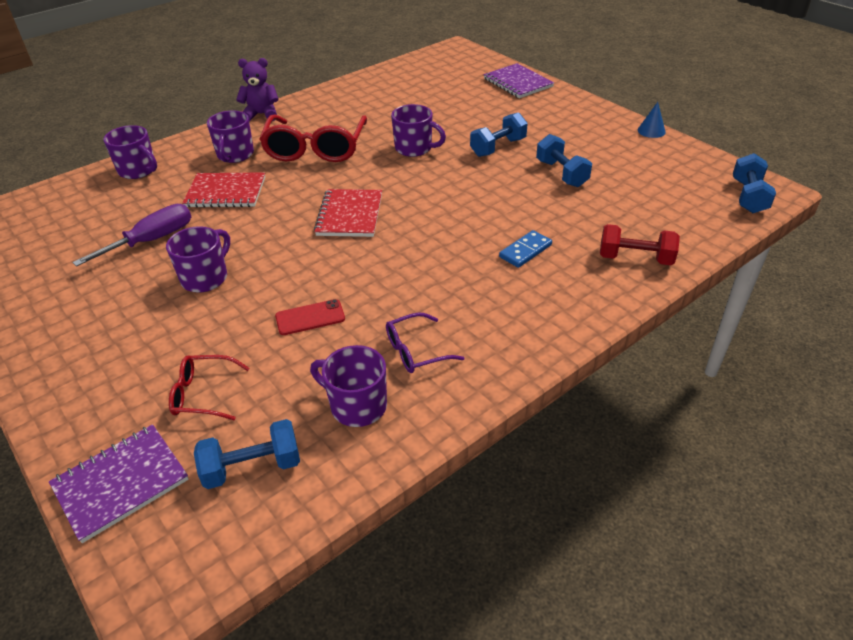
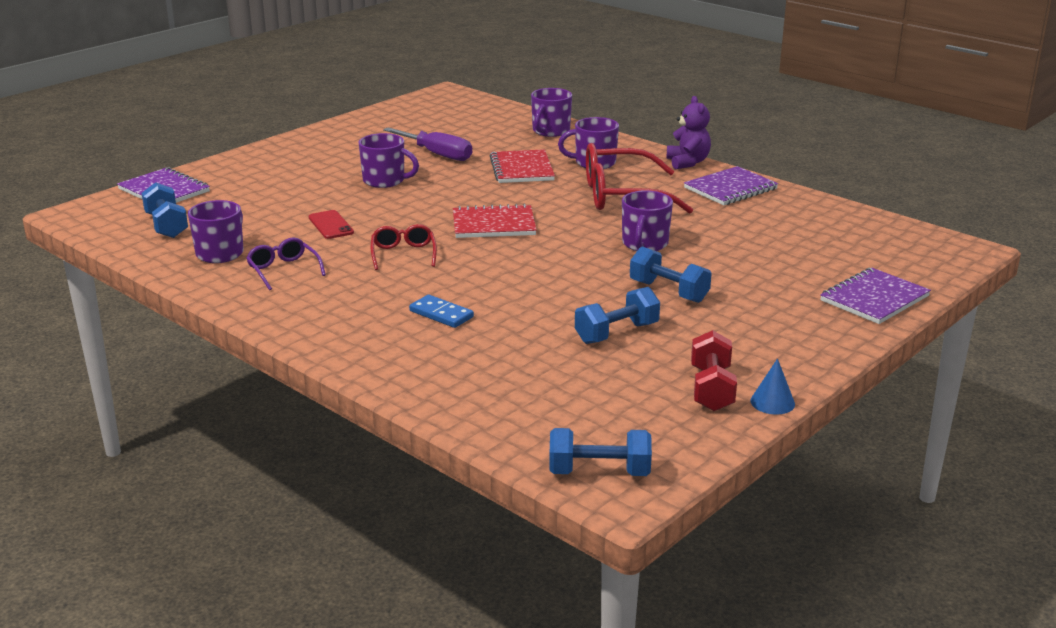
camera: 80 degrees right, 15 degrees down
red glasses [169,355,249,420] -> red glasses moved to [371,224,437,270]
red dumbbell [600,224,680,265] -> red dumbbell moved to [691,330,737,411]
none -> purple notebook [684,166,778,205]

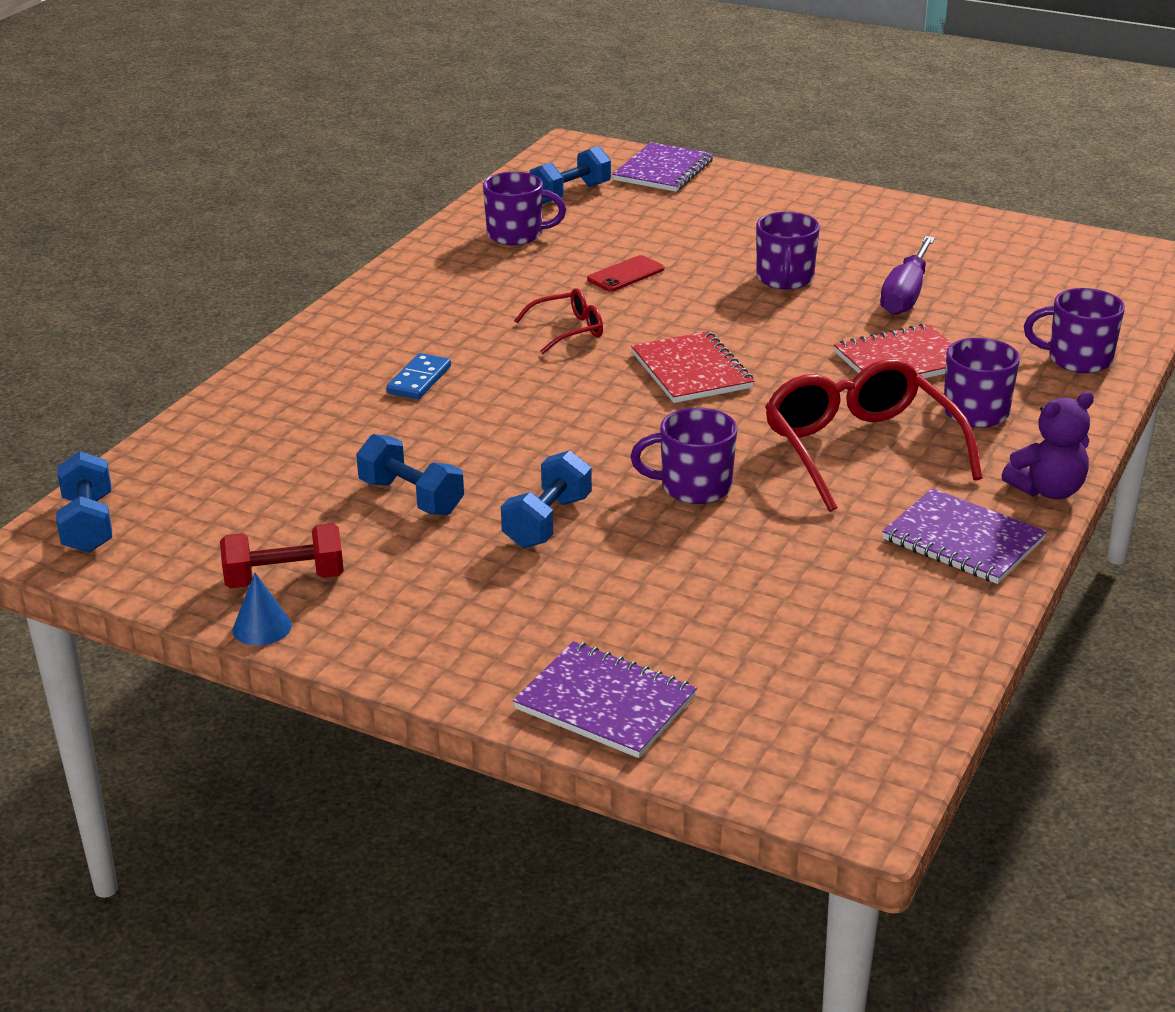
camera: 75 degrees right, 5 degrees up
purple glasses [246,237,326,290] -> none

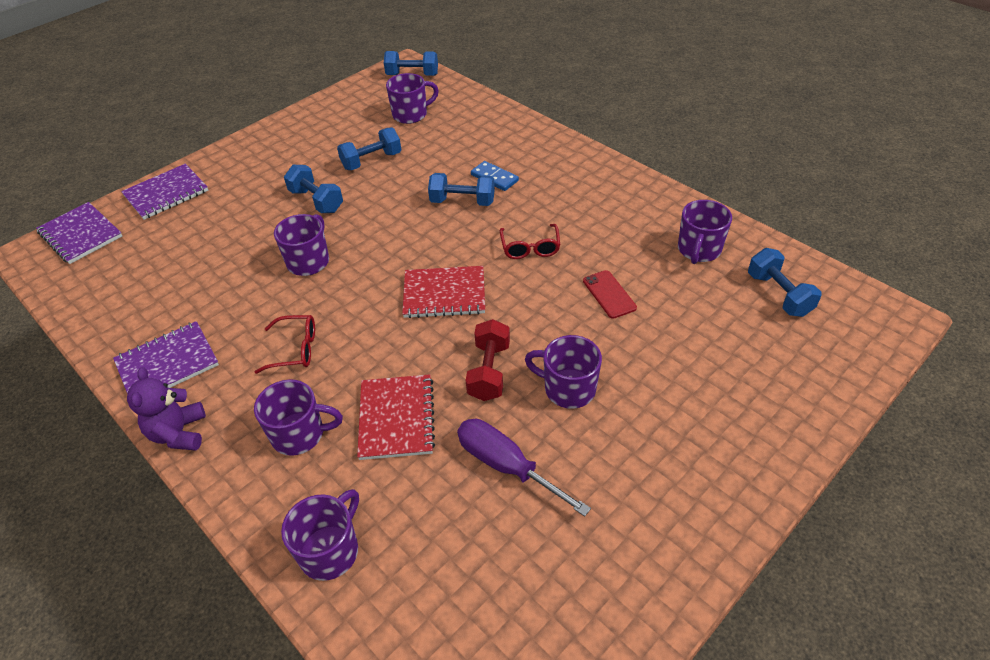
camera: 110 degrees right, 15 degrees up
red dumbbell [220,523,344,589] -> red dumbbell moved to [466,319,510,401]
blue cone [233,573,292,646] -> none
purple notebook [612,142,713,192] -> purple notebook moved to [36,202,122,264]
red glasses [765,359,982,512] -> red glasses [254,315,315,374], size x0.51
none -> purple mug [386,73,439,124]
none -> blue dumbbell [428,173,495,206]

